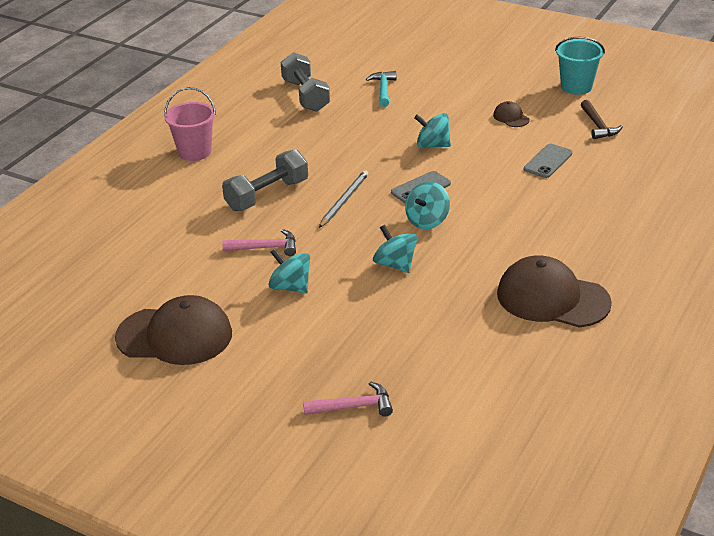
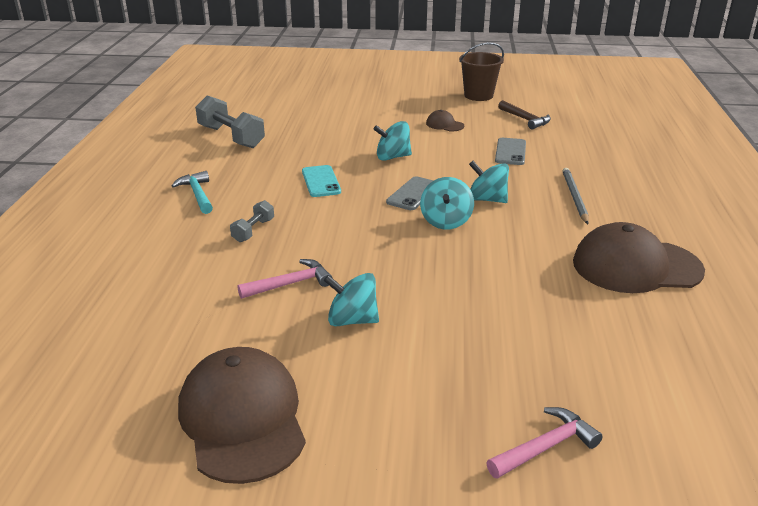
camera: 25 degrees left, 5 degrees down
brown cap [115,295,232,365] -> brown cap turned 90 degrees counterclockwise [178,347,306,484]
pink bucket [164,87,216,161] -> none
grey dumbbell [222,149,308,211] -> grey dumbbell [230,200,274,242], size x0.53
grey pencil [319,170,368,228] -> grey pencil moved to [563,168,589,224]
turquoise hammer [366,71,397,107] -> turquoise hammer moved to [172,171,213,214]
turquoise spinning top [373,225,417,273] -> turquoise spinning top moved to [469,161,509,203]
turquoise bucket [555,37,605,95] -> brown bucket [459,42,504,101]
none -> turquoise phone [302,165,341,197]

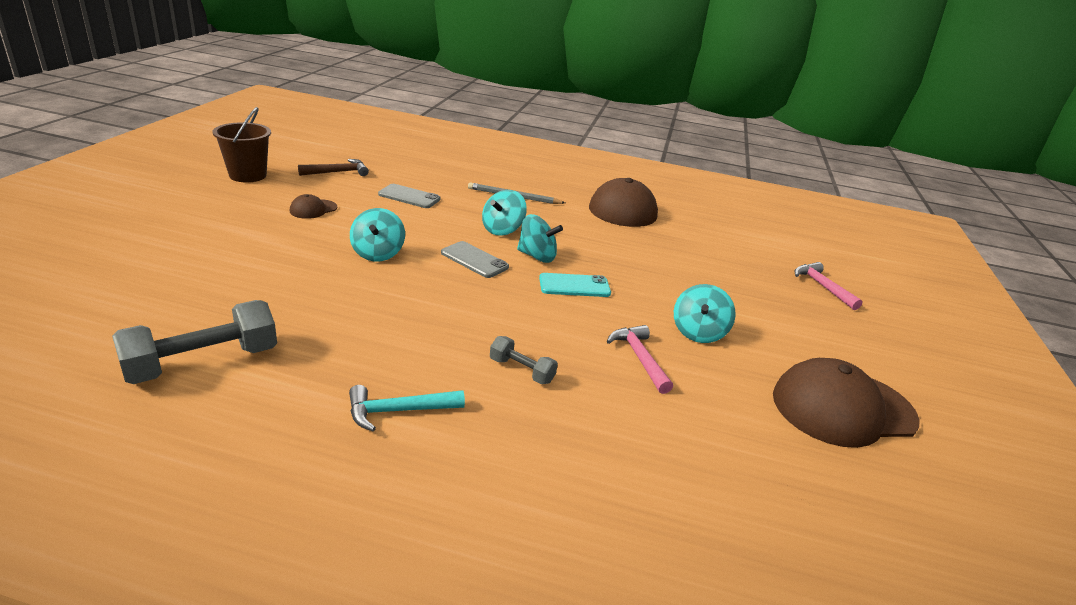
camera: 85 degrees left, 0 degrees up
turquoise phone [302,165,341,197] -> turquoise phone moved to [539,273,611,297]

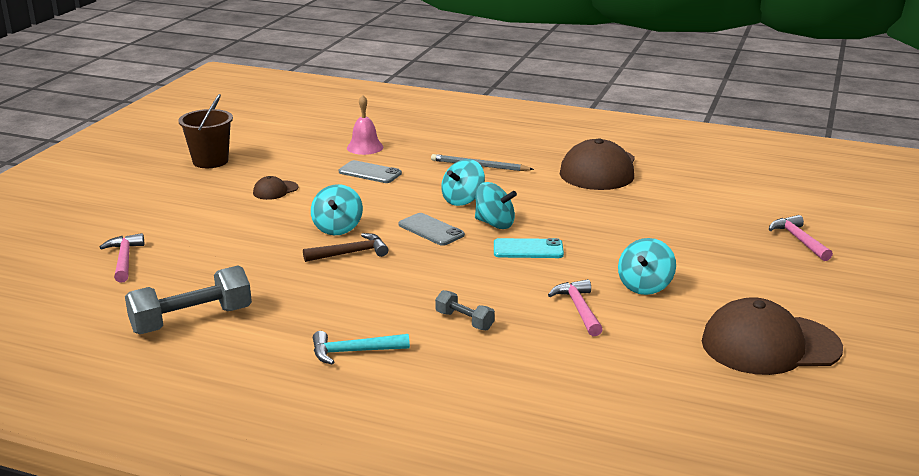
camera: 10 degrees right, 5 degrees down
brown hammer [298,159,369,176] -> brown hammer moved to [303,233,388,262]
none -> pink hammer [99,233,144,283]
none -> pink bell [347,95,383,155]

